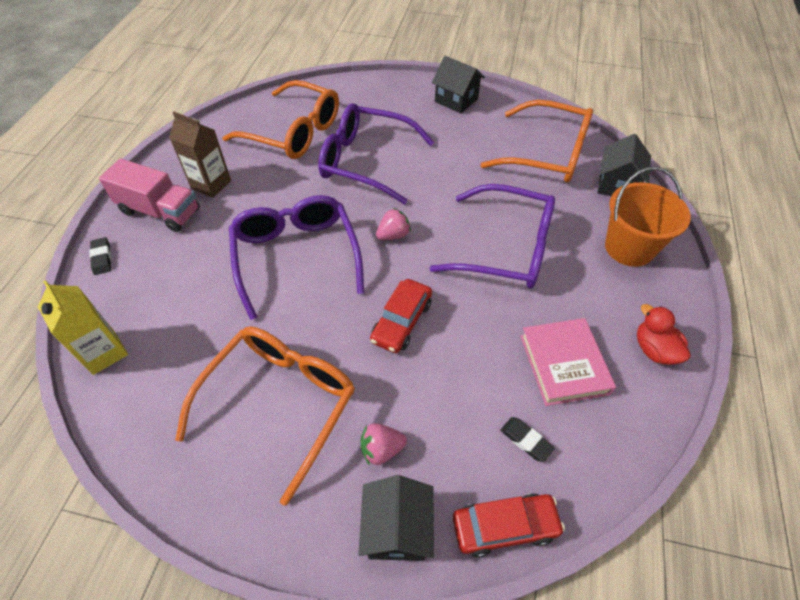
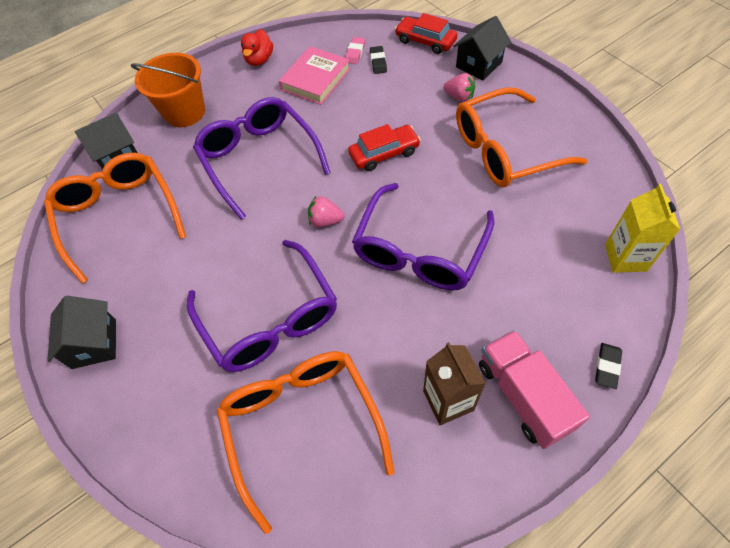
camera: 135 degrees left, 5 degrees up
none -> pink eraser [345,37,365,64]

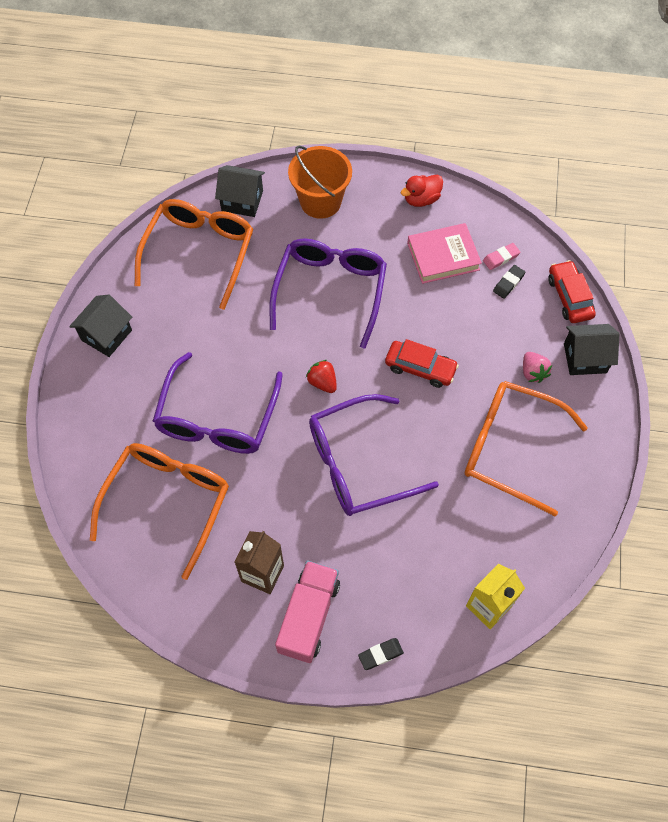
camera: 40 degrees right, 5 degrees up
pink strawberry [308,196,344,227] -> red strawberry [306,360,337,393]

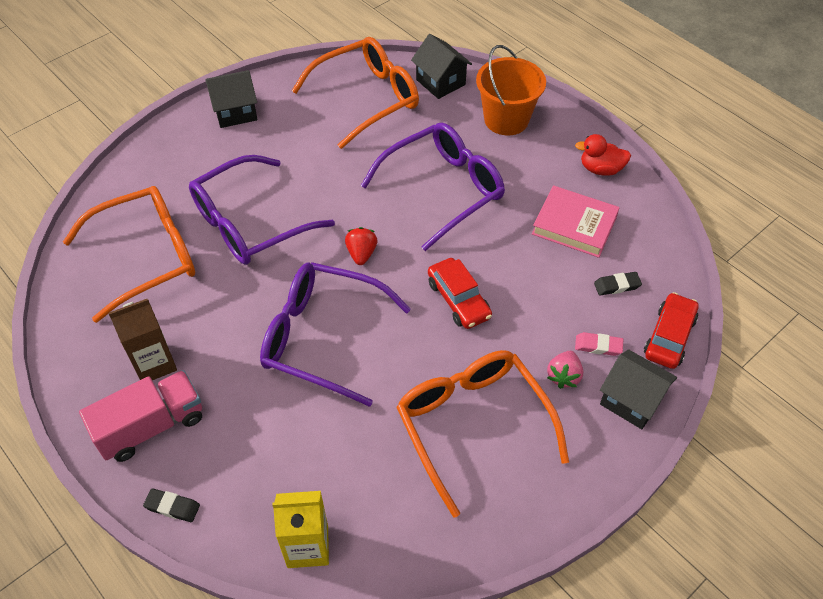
camera: 40 degrees right, 10 degrees down
pink eraser [483,243,520,270] -> pink eraser moved to [575,332,623,356]

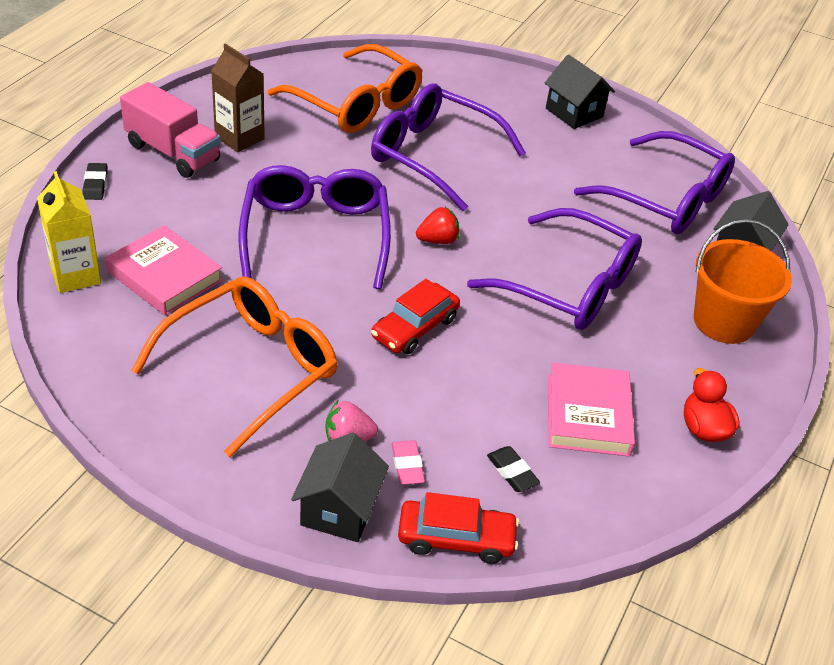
camera: 65 degrees right, 10 degrees down
orange glasses [292,37,419,149] -> purple glasses [574,131,735,234]
none -> pink book [106,225,223,316]

